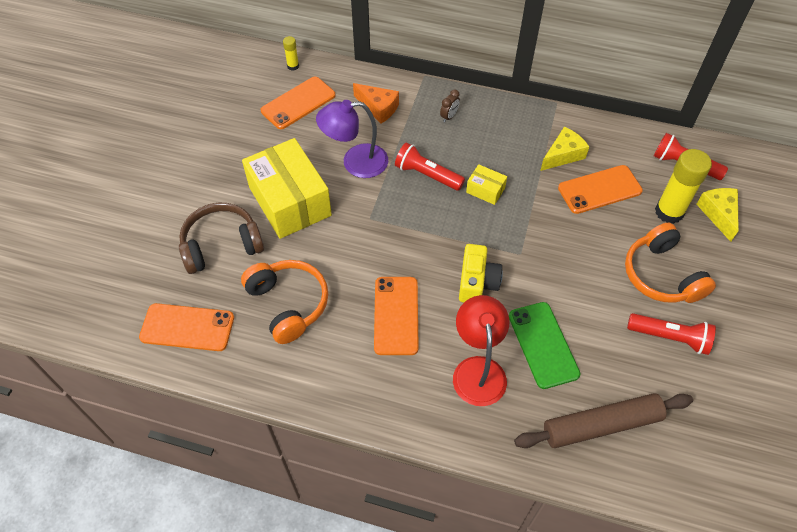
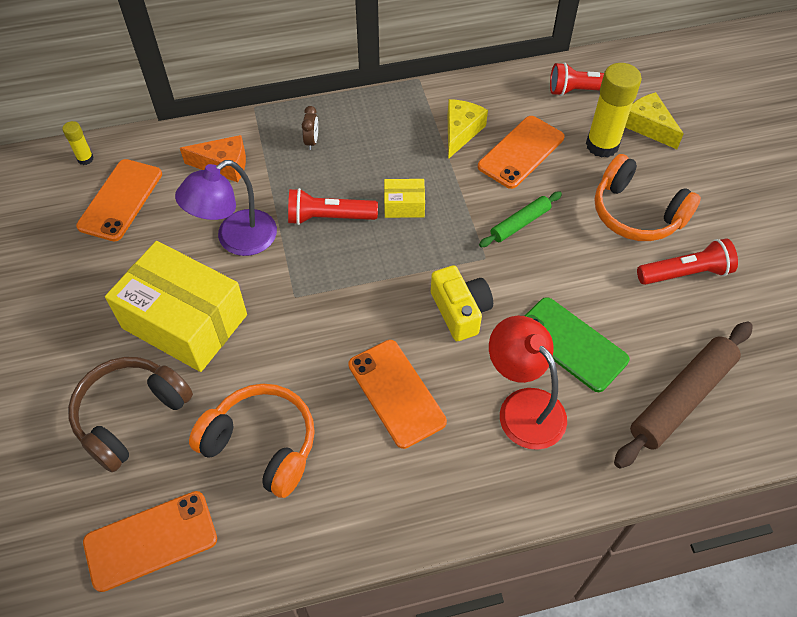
camera: 30 degrees left, 0 degrees up
none -> green rolling pin [479,192,562,247]

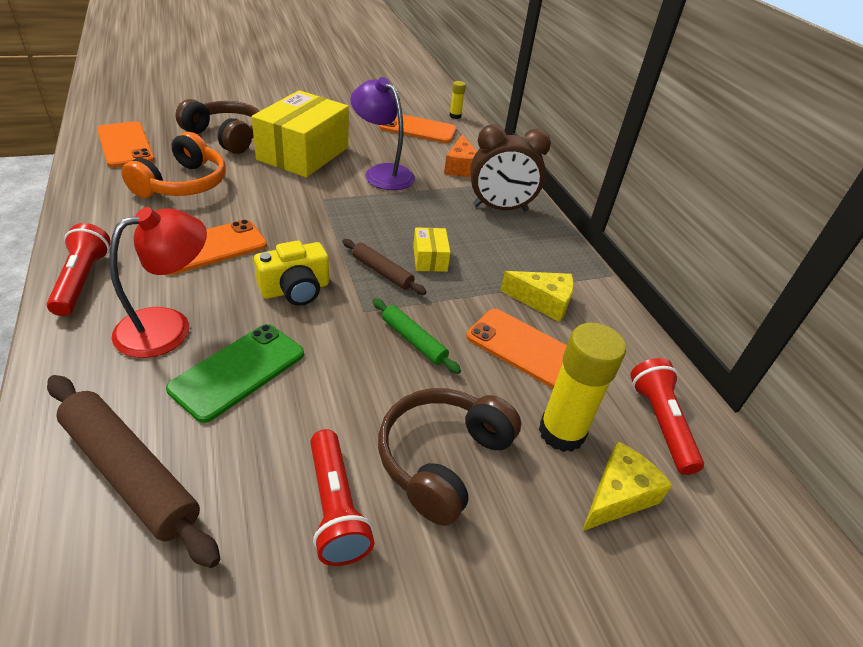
camera: 80 degrees right, 15 degrees down
red flashlight [288,188,378,225] -> red flashlight moved to [47,223,111,316]
brown clock [302,106,318,150] -> brown clock [470,124,551,211], size x2.38
orange headphones [594,154,701,241] -> brown headphones [378,388,521,526]
none -> brown rolling pin [342,239,426,295]

